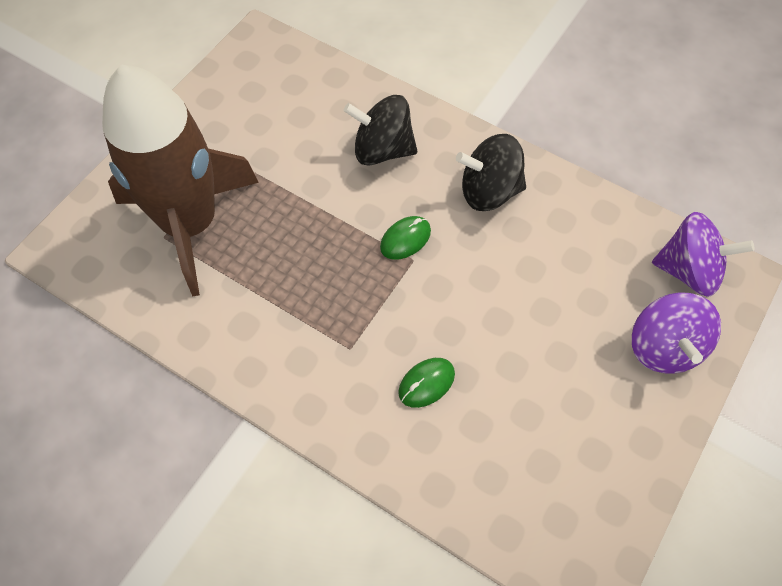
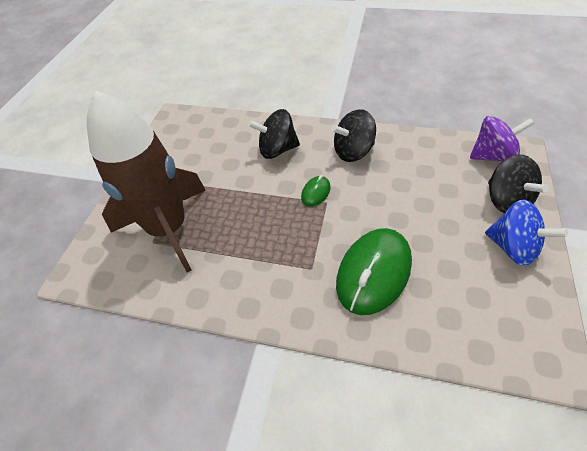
camera: 15 degrees left, 10 degrees down
green mouse [398,358,455,408] -> green mouse [336,228,412,315], size x2.19
purple spinning top [632,292,721,374] -> black spinning top [488,155,549,213]
none -> blue spinning top [485,199,568,266]

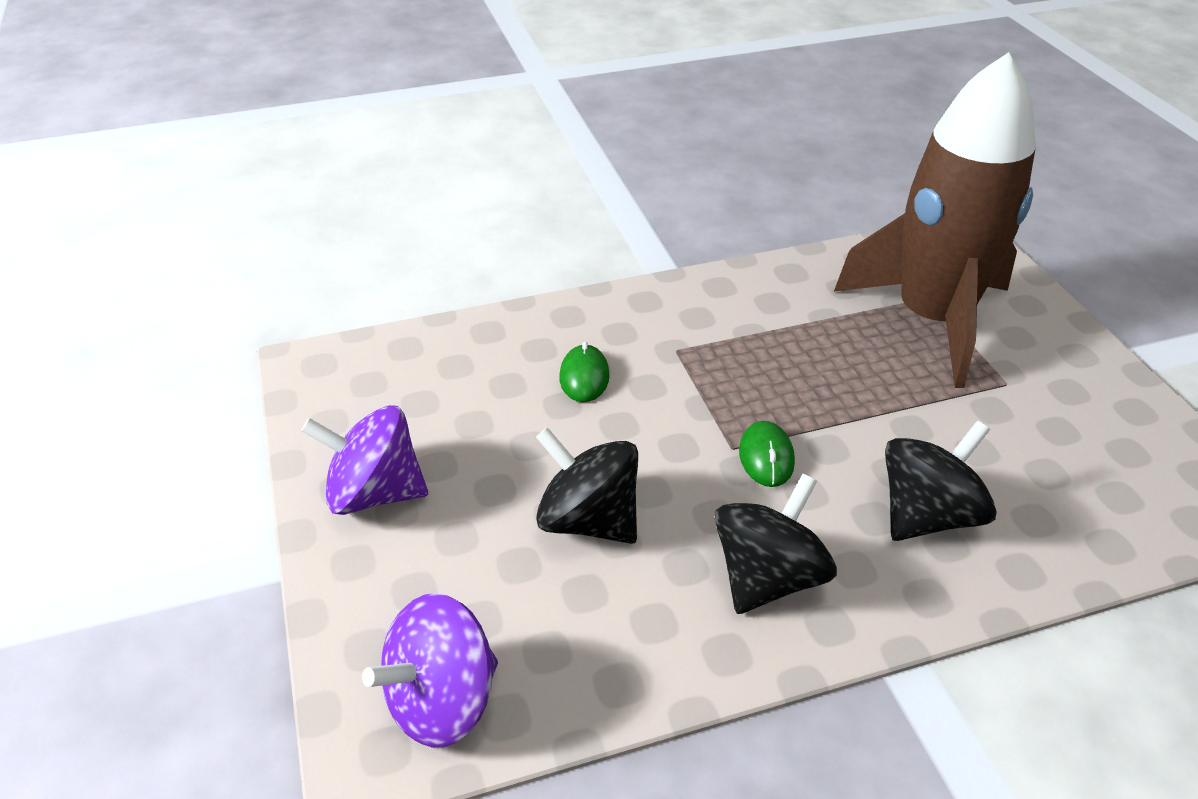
camera: 145 degrees right, 10 degrees down
green mouse [336,228,412,315] -> green mouse [559,342,610,402], size x0.46
blue spinning top [485,199,568,266] -> purple spinning top [301,405,428,515]
black spinning top [488,155,549,213] -> black spinning top moved to [536,427,638,544]

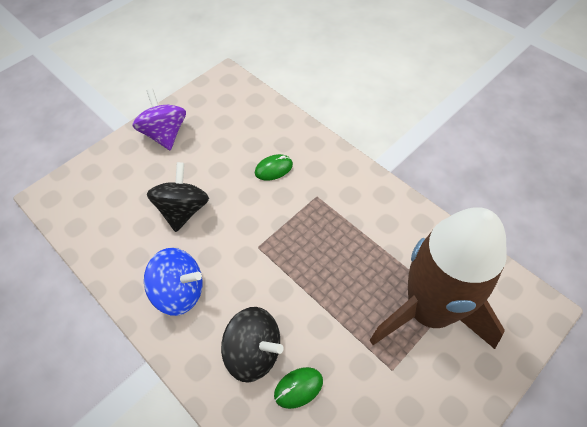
camera: 65 degrees right, 15 degrees up
purple spinning top [362,593,498,748] -> none
black spinning top [715,474,837,614] -> blue spinning top [144,248,202,316]
green mouse [739,421,795,487] -> green mouse moved to [274,367,323,409]

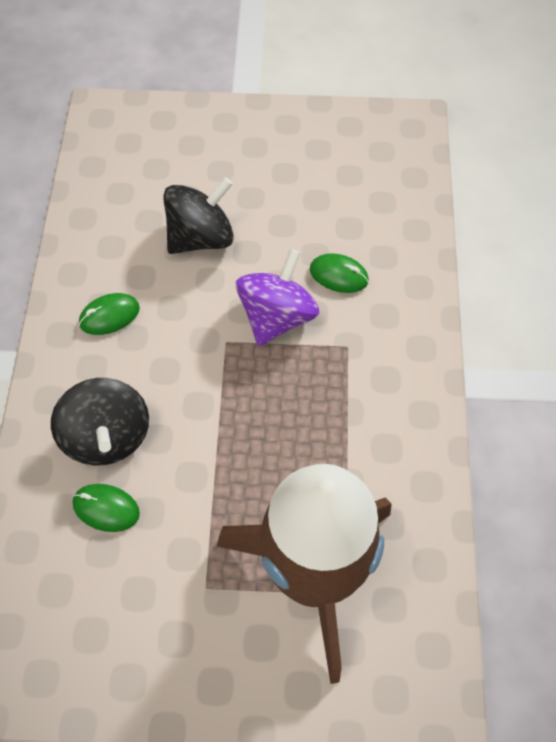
camera: 45 degrees right, 5 degrees up
purple spinning top [132,88,186,150] -> purple spinning top moved to [236,249,319,346]
blue spinning top [144,248,202,316] -> green mouse [79,293,140,335]

